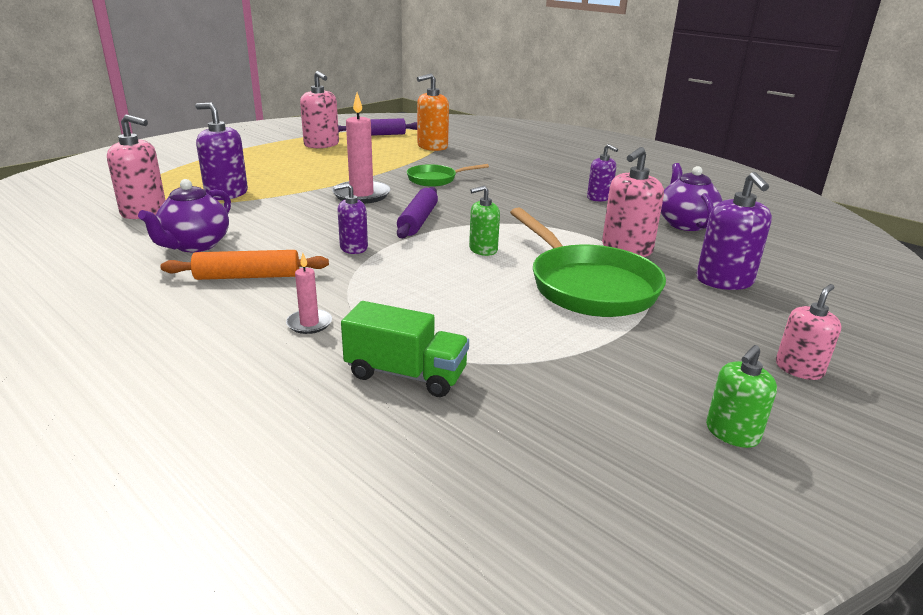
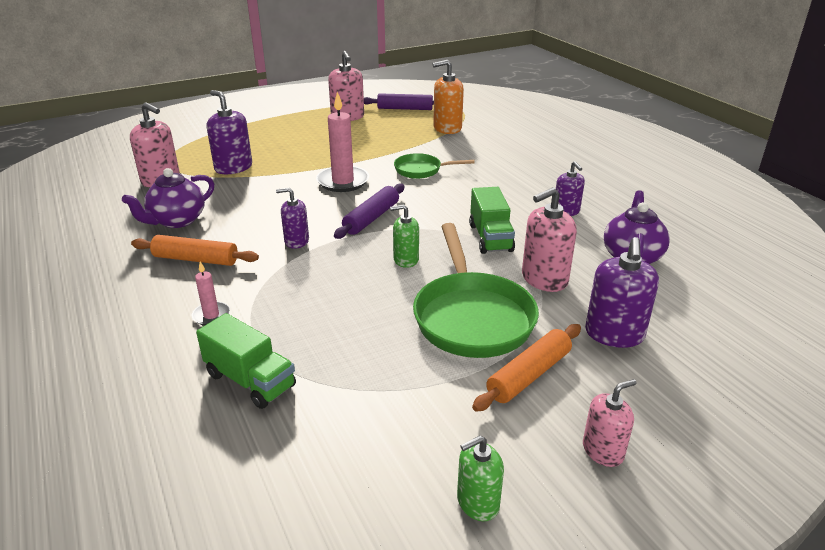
camera: 20 degrees right, 5 degrees up
none -> green truck [469,187,515,254]
none -> orange rolling pin [472,324,581,412]

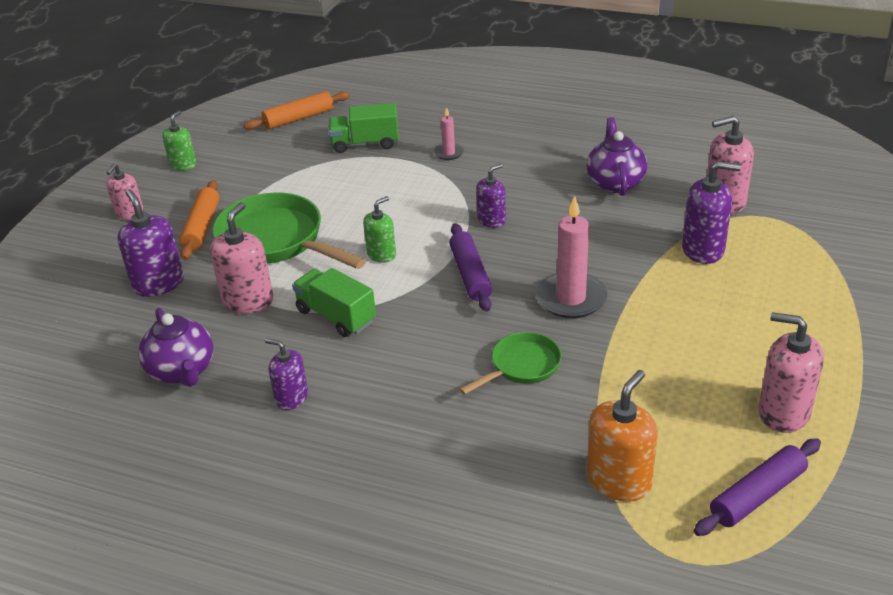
camera: 140 degrees right, 5 degrees up
orange rolling pin [131,235,259,266] -> orange rolling pin moved to [244,91,350,130]

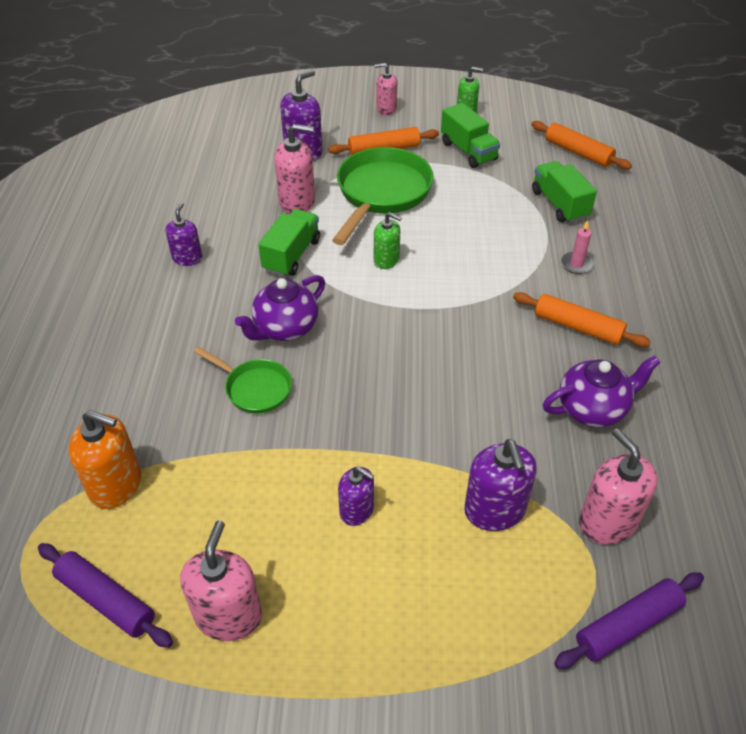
camera: 70 degrees right, 10 degrees up
purple teapot [138,308,213,387] -> purple teapot moved to [235,275,325,341]
purple rolling pin [449,223,492,312] -> purple rolling pin moved to [554,572,704,669]
purple soap dispenser [476,164,506,228] -> purple soap dispenser moved to [338,466,374,526]
pink candle [536,196,607,318] -> none
none -> green truck [441,103,500,168]
none -> orange rolling pin [513,292,651,347]

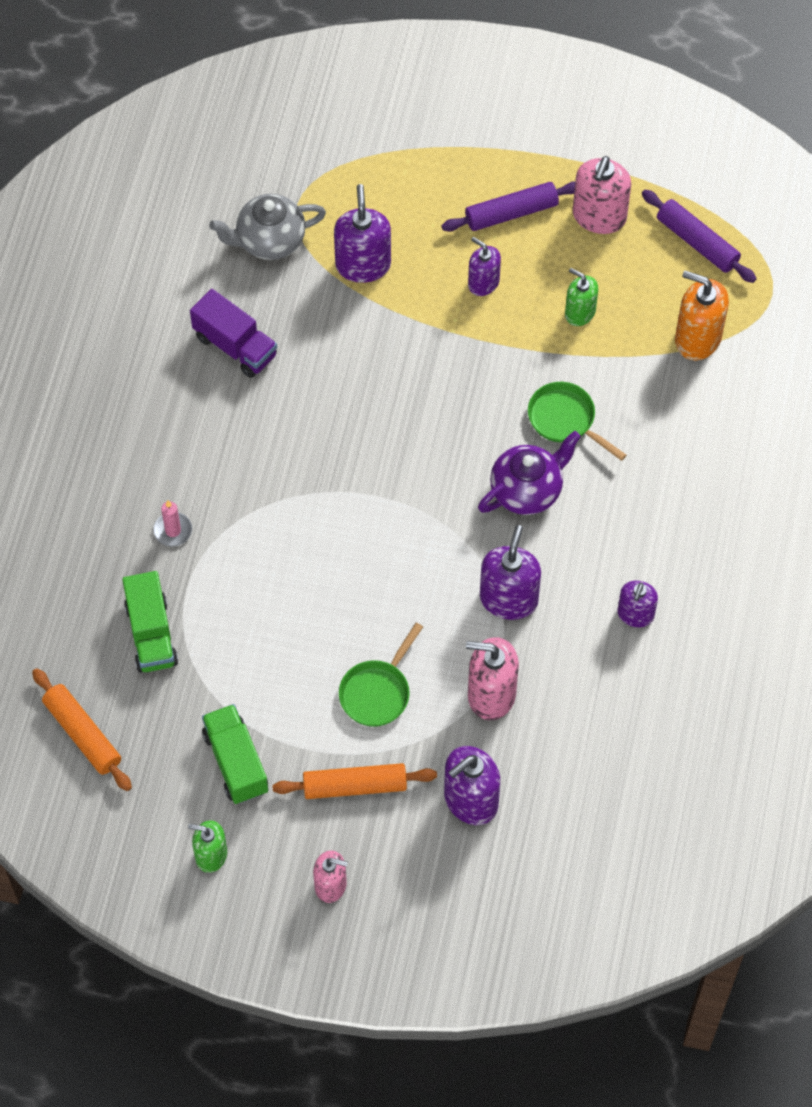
camera: 170 degrees left, 15 degrees up
green truck [258,209,320,277] -> purple soap dispenser [480,525,541,620]
green pan [332,147,434,245] -> green pan [339,622,423,727], size x0.55
green soap dispenser [374,212,402,269] -> green soap dispenser moved to [565,268,598,326]
orange rolling pin [513,292,651,347] -> none
purple teapot [543,355,661,427] -> purple truck [190,289,277,378]
purple rolling pin [554,572,704,669] -> purple rolling pin moved to [441,181,575,232]
pink soap dispenser [579,428,658,544] -> grey teapot [209,194,326,260]

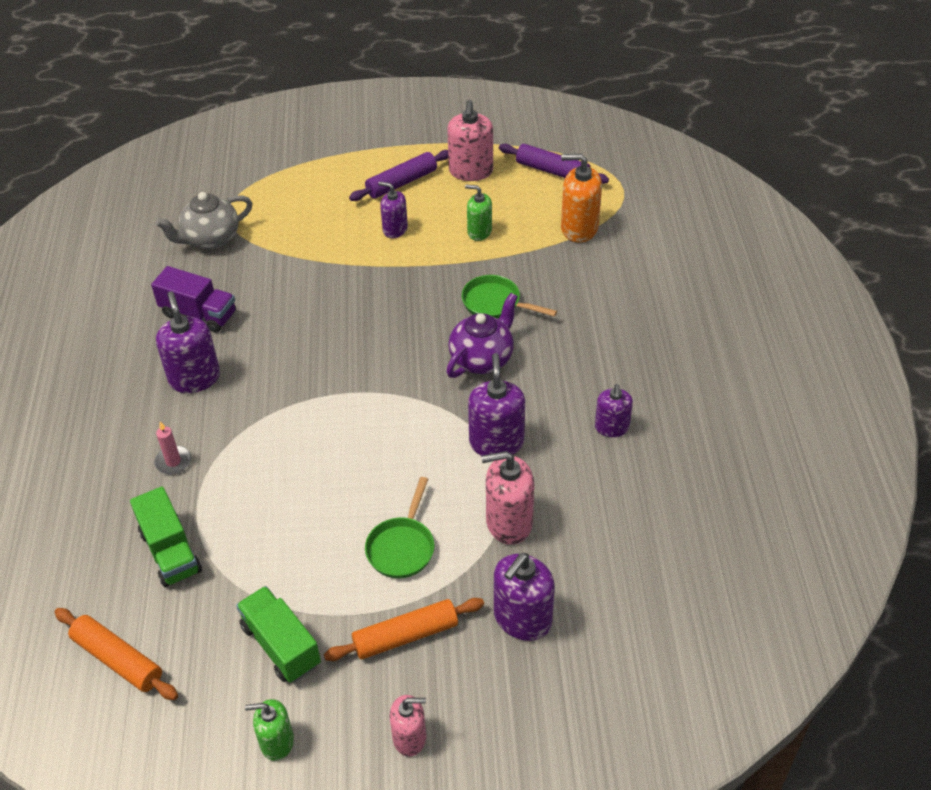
camera: 15 degrees left, 15 degrees down
purple soap dispenser [334,184,391,283] -> purple soap dispenser moved to [156,291,220,393]

